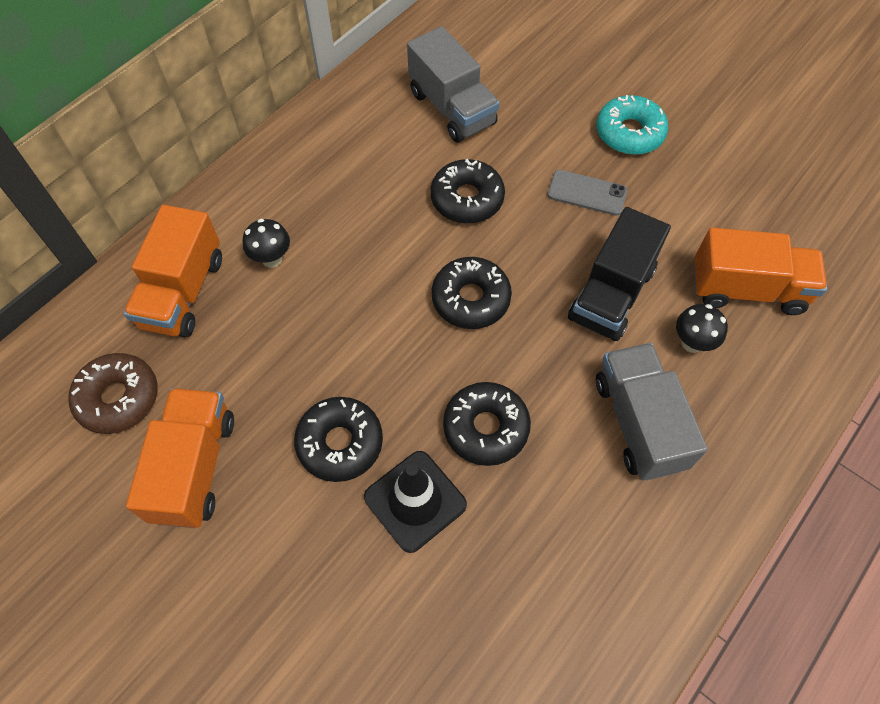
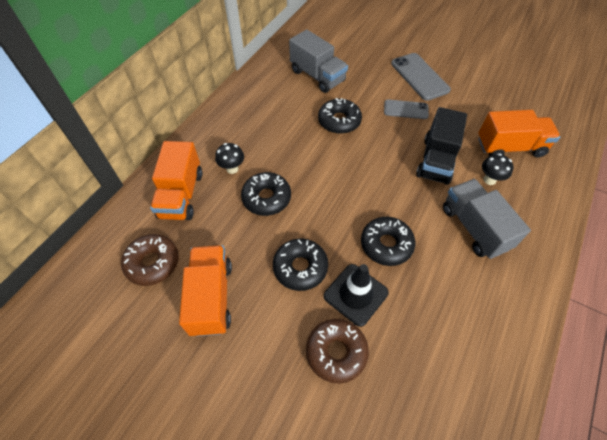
camera: 10 degrees left, 5 degrees down
black donut [432,257,512,329] -> black donut moved to [241,172,291,216]
turquoise donut [596,95,668,155] -> grey phone [391,53,451,101]
none -> brown donut [306,319,369,384]

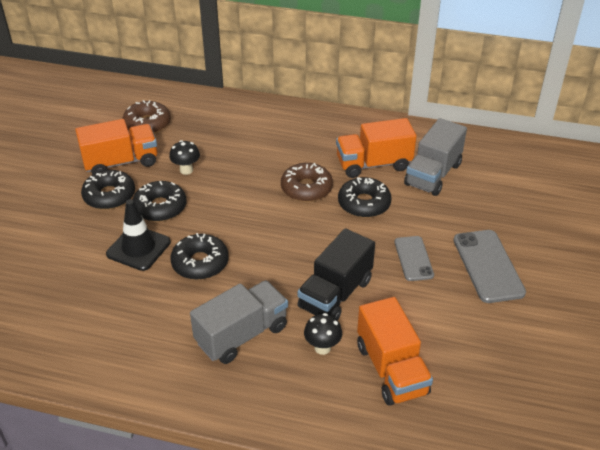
camera: 75 degrees right, 15 degrees down
orange truck [150,141,202,220] -> orange truck moved to [336,118,417,178]
black mushroom [215,143,244,174] -> black mushroom moved to [169,140,200,175]
black donut [241,172,291,216] -> black donut moved to [81,170,135,210]
brown donut [306,319,369,384] -> brown donut moved to [281,163,333,202]
grey phone [391,53,451,101] -> grey phone turned 60 degrees counterclockwise [454,230,526,303]
black truck [416,107,467,185] -> black truck turned 60 degrees counterclockwise [298,228,375,320]

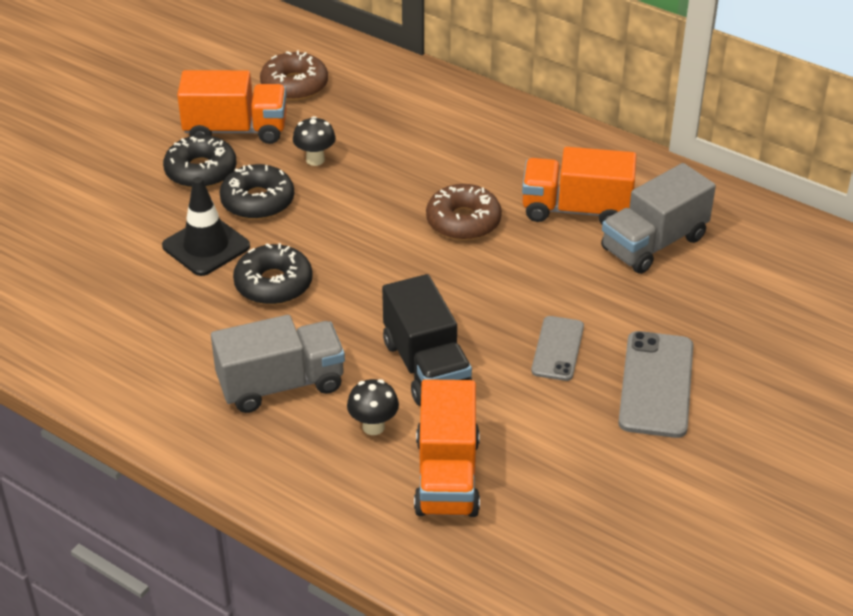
camera: 20 degrees right, 0 degrees up
black truck [298,228,375,320] -> black truck turned 75 degrees counterclockwise [382,274,472,406]
black donut [338,177,392,218] -> none

